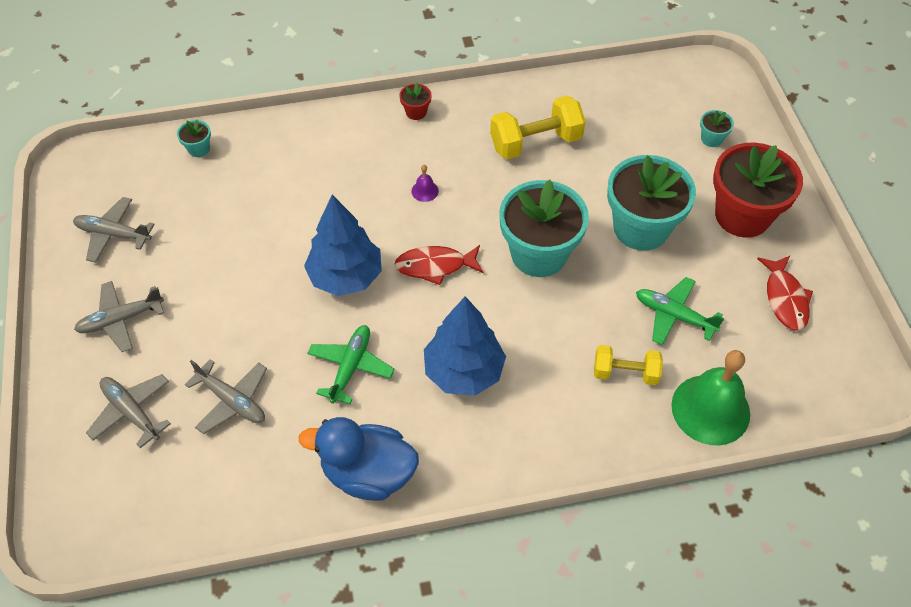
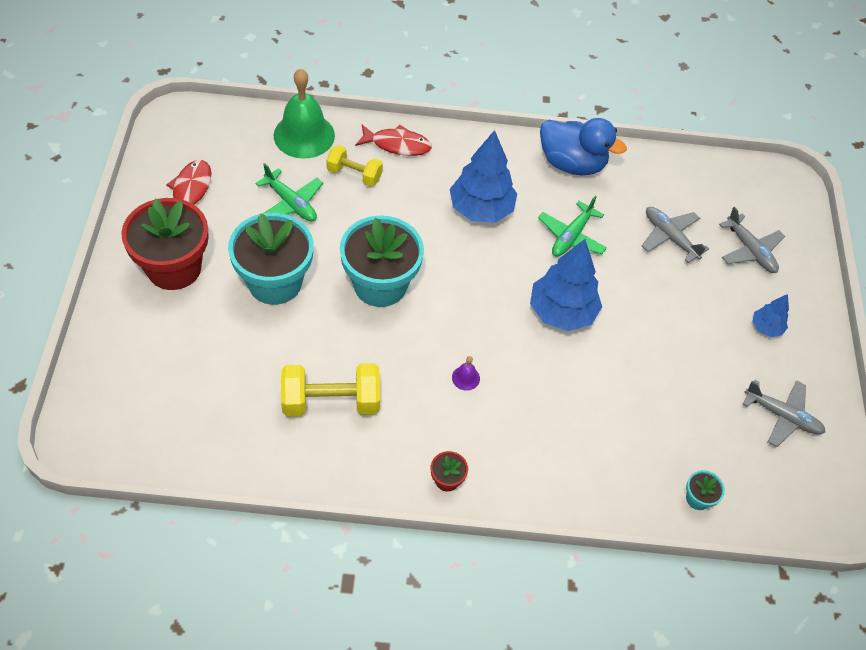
camera: 170 degrees left, 0 degrees up
grey plane [74,281,164,352] -> blue tree [752,294,789,337]
red fish [394,245,484,285] -> red fish moved to [355,125,432,156]
turquoise flower pot [700,110,734,147] -> none

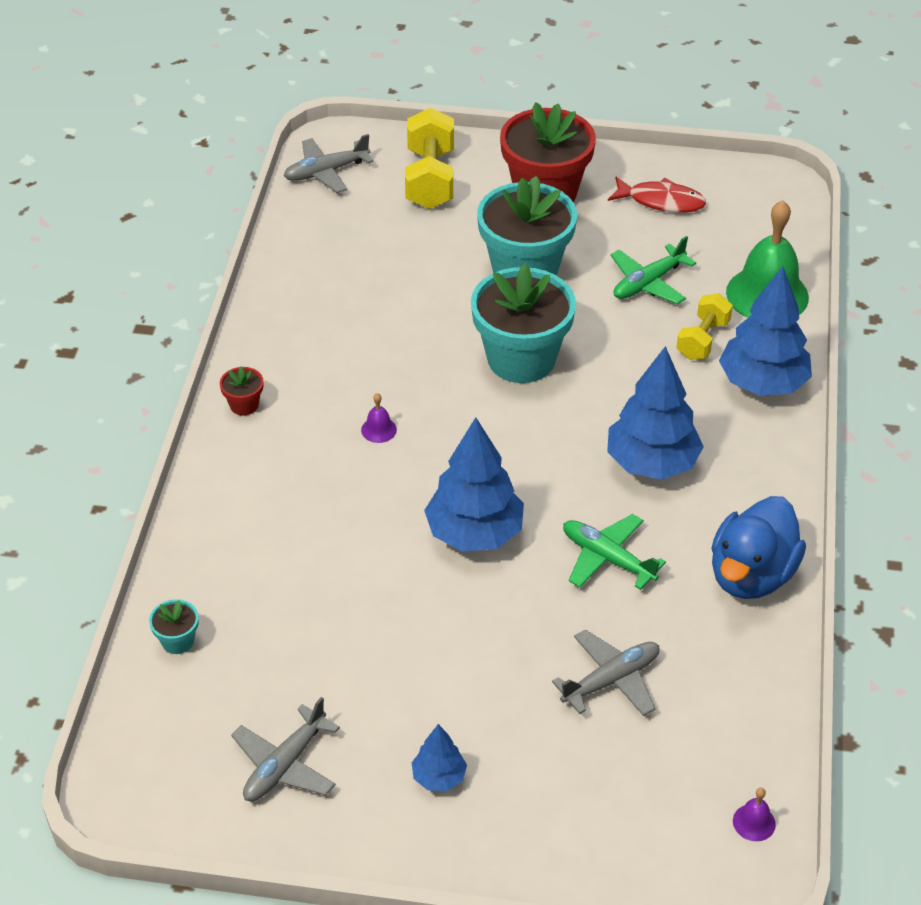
camera: 100 degrees right, 10 degrees down
yellow dumbbell [281,363,380,417] -> yellow dumbbell moved to [405,108,454,209]
red fish [355,125,432,156] -> blue tree [719,266,812,396]
grey plane [719,206,785,273] -> grey plane moved to [284,134,373,193]
none -> purple bell [733,787,776,841]

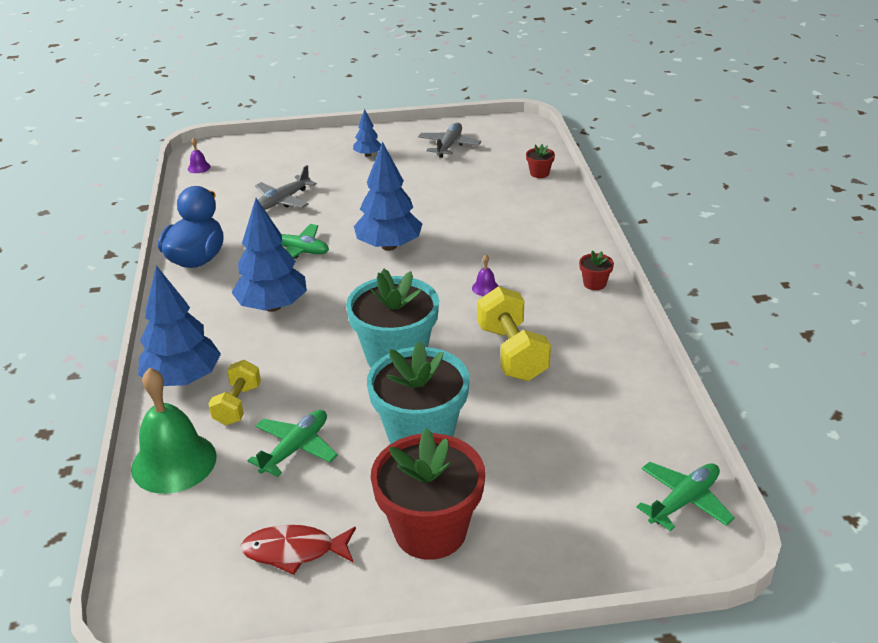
camera: 165 degrees right, 10 degrees down
turquoise flower pot [149,599,199,654] -> red flower pot [526,144,555,178]
grey plane [284,134,373,193] -> green plane [636,462,735,531]
yellow dumbbell [405,108,454,209] -> yellow dumbbell moved to [477,286,551,381]

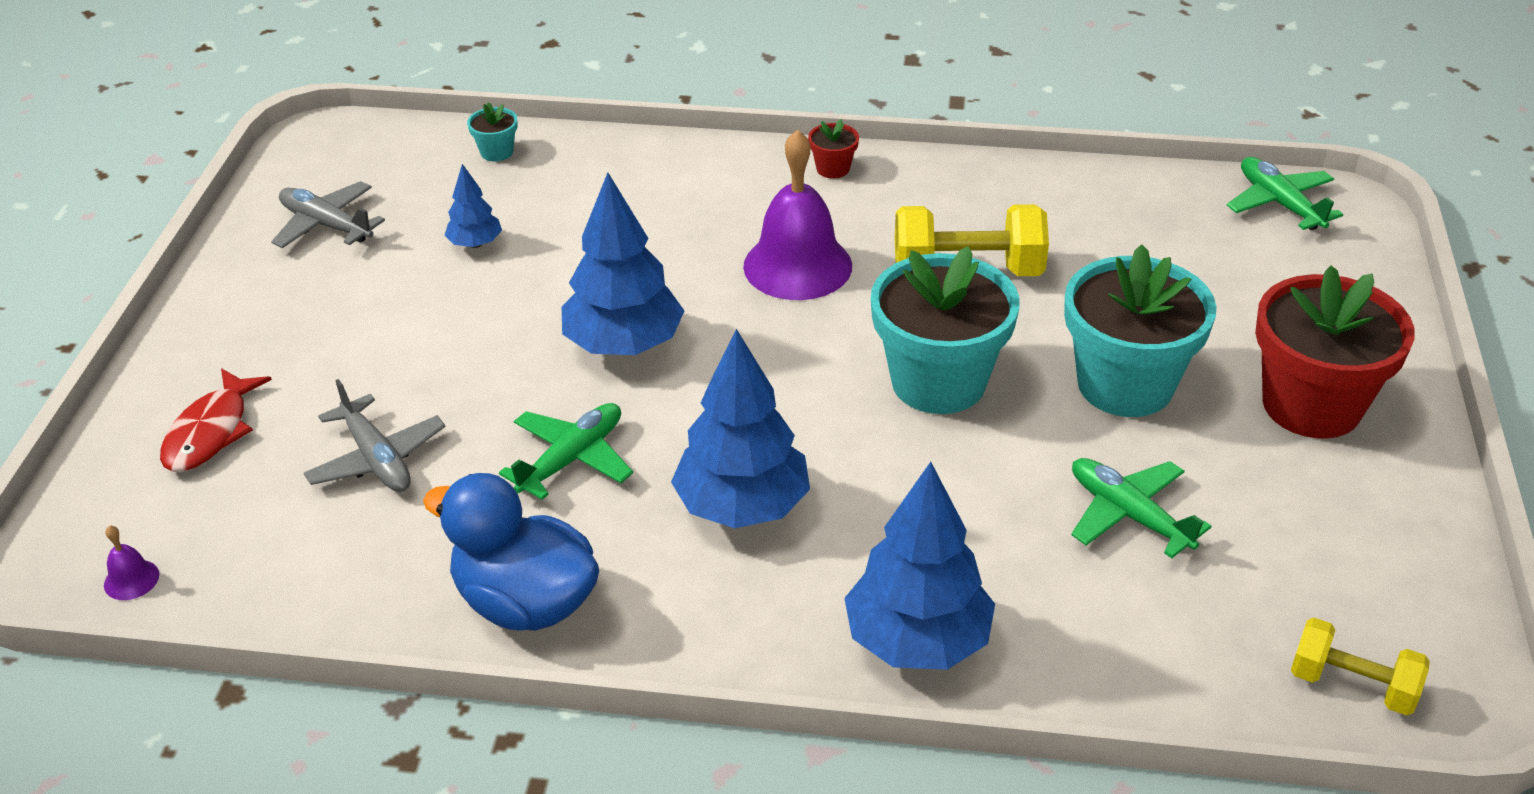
camera: 75 degrees left, 5 degrees up
green bell [131,368,217,494] -> none
yellow dumbbell [208,360,261,425] -> yellow dumbbell moved to [1291,618,1430,715]
red fish [241,525,356,575] -> red fish moved to [160,368,272,472]
blue tree [353,109,381,157] -> blue tree moved to [444,164,502,248]
purple bell [472,255,499,296] -> purple bell [743,129,852,300], size x2.48
red flower pot [526,144,555,178] -> turquoise flower pot [467,102,518,162]

